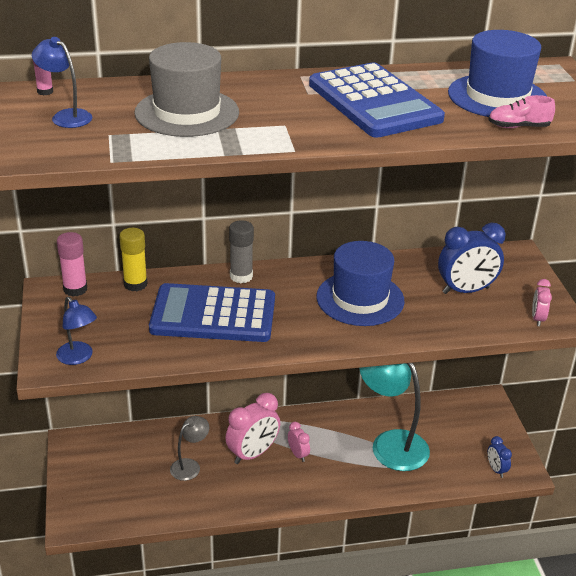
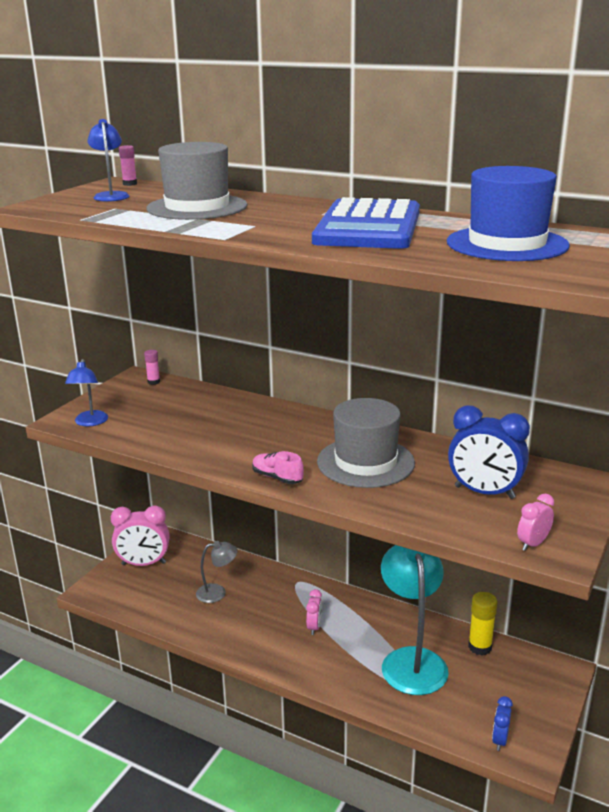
camera: 40 degrees right, 10 degrees down
pink glue stick [57,232,87,297] -> pink glue stick [144,350,160,385], size x0.59
yellow glue stick [119,228,147,291] -> yellow glue stick moved to [468,592,497,655]
blue calculator [149,283,275,342] -> none
pink clock [225,393,280,464] -> pink clock moved to [111,505,169,566]
grey glue stick [229,220,254,283] -> none
blue hat [316,241,405,326] -> grey hat [317,398,415,488]
pink shoe [488,95,555,128] -> pink shoe moved to [252,451,304,484]

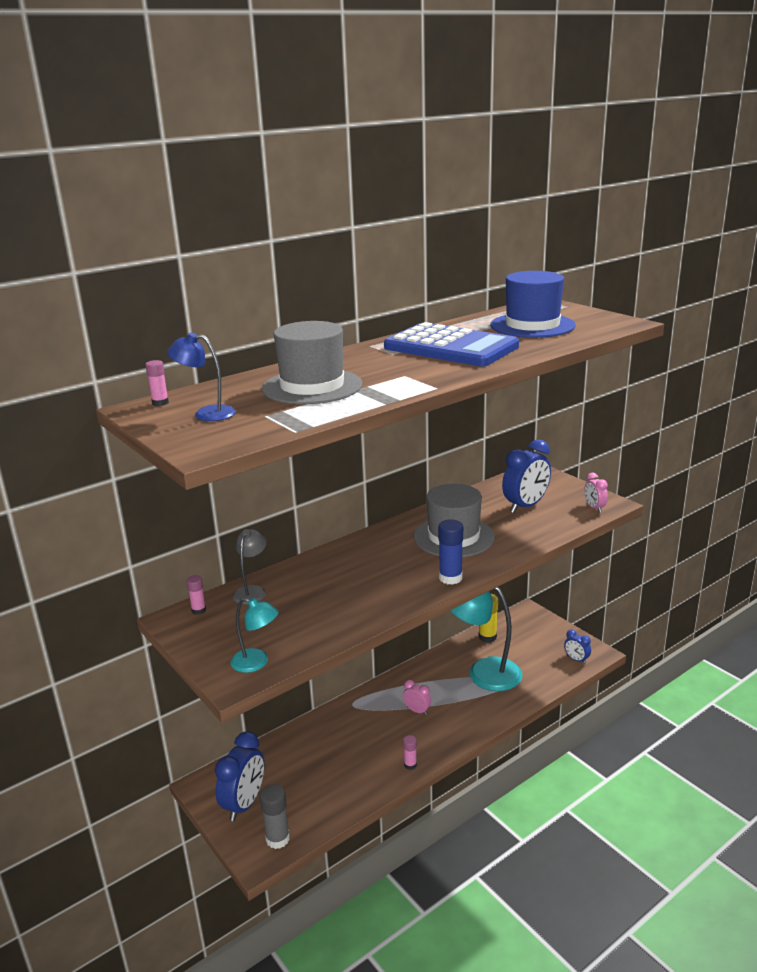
camera: 65 degrees left, 0 degrees up
blue lamp [65,359,108,426] -> turquoise lamp [230,598,279,673]
pink clock [111,505,169,566] -> blue clock [215,731,264,821]
grey lamp [196,541,238,603] -> grey lamp moved to [232,529,267,605]
pink shoe [252,451,304,484] -> blue glue stick [438,519,463,585]
none -> grey glue stick [260,784,290,849]
none -> pink glue stick [403,735,417,770]

